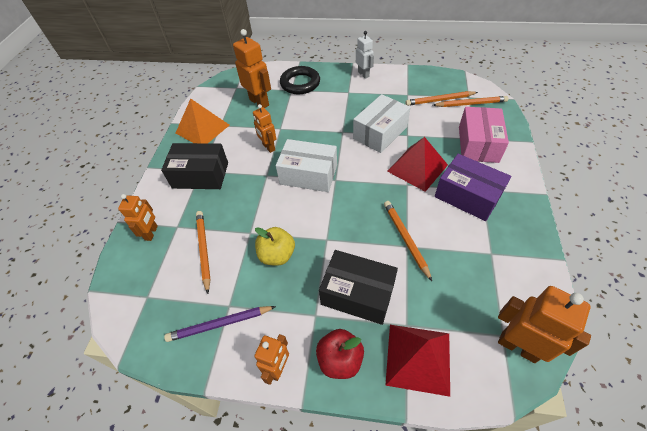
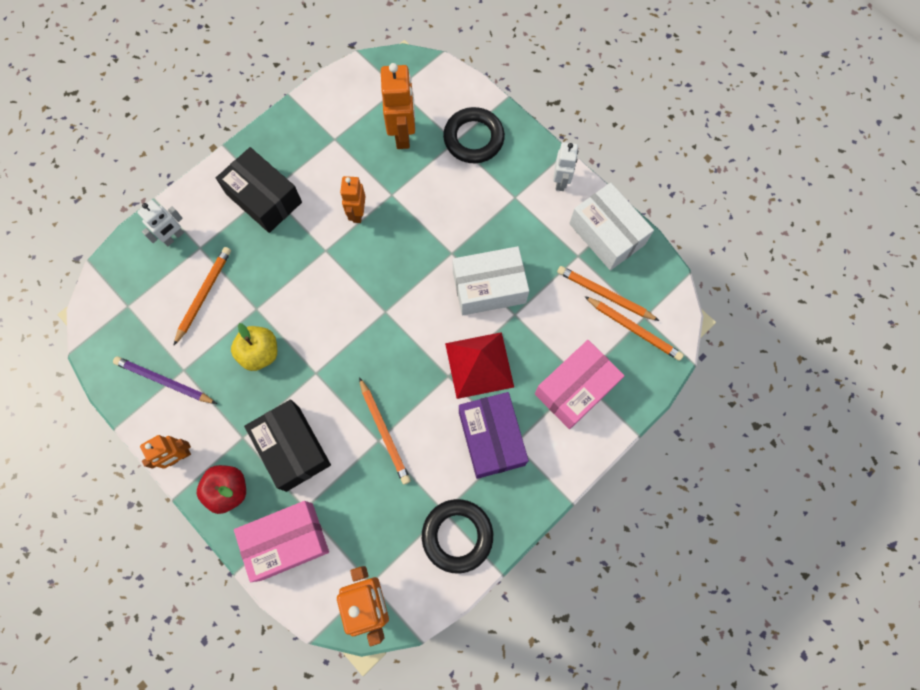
camera: 35 degrees right, 20 degrees up
orange robot [118,194,158,241] -> white robot [137,200,184,246]
orange pyramid [176,98,230,143] -> none
white box [276,139,337,192] -> white box moved to [569,183,654,271]
orange pencil [384,201,432,281] -> orange pencil turned 135 degrees clockwise [359,377,411,484]
red pyramid [385,325,450,397] -> pink box [234,501,329,582]
none -> black ring [422,499,493,573]

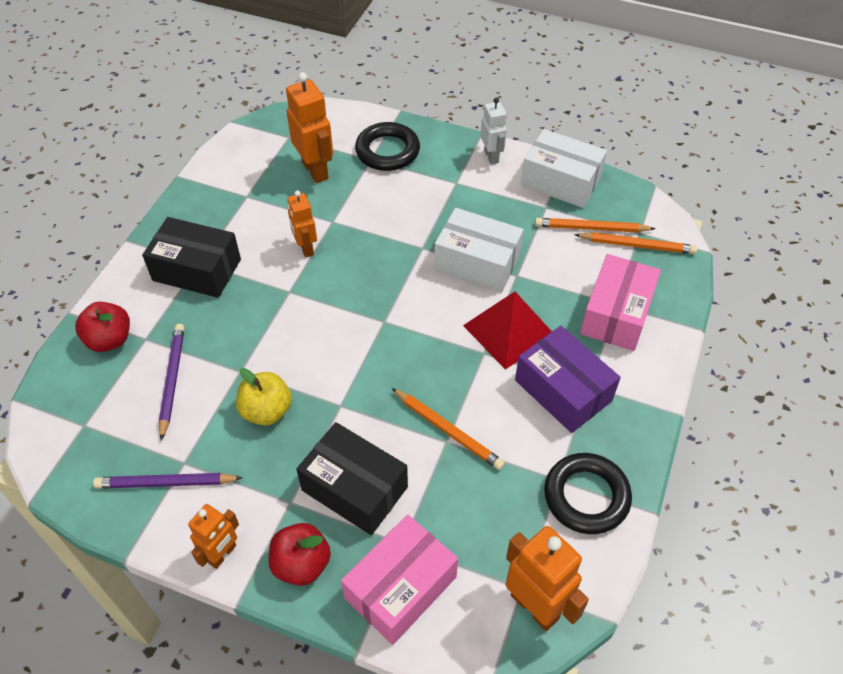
camera: 25 degrees left, 20 degrees down
white robot [137,200,184,246] -> red apple [75,302,130,352]
orange pencil [173,247,231,346] -> purple pencil [159,324,185,441]
white box [452,246,529,315] -> white box turned 60 degrees clockwise [434,208,524,292]

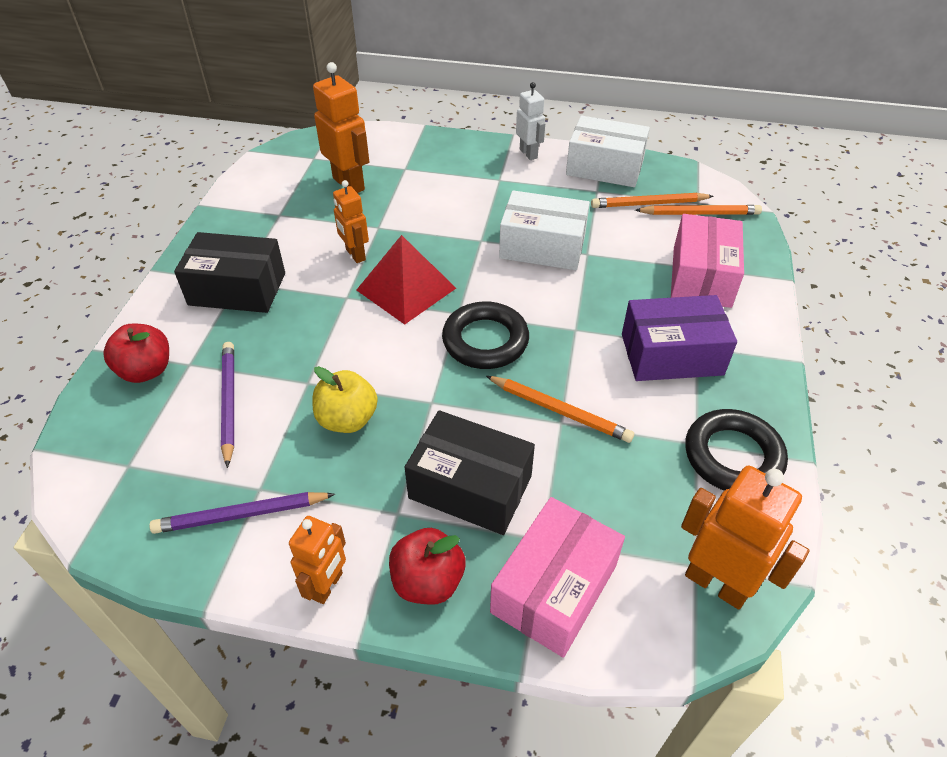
camera: 10 degrees left, 5 degrees down
black ring [355,122,420,171] -> black ring moved to [442,301,529,369]
red pyramid [463,291,552,370] -> red pyramid moved to [357,235,456,325]
purple box [515,326,620,433] -> purple box turned 45 degrees counterclockwise [622,295,737,381]

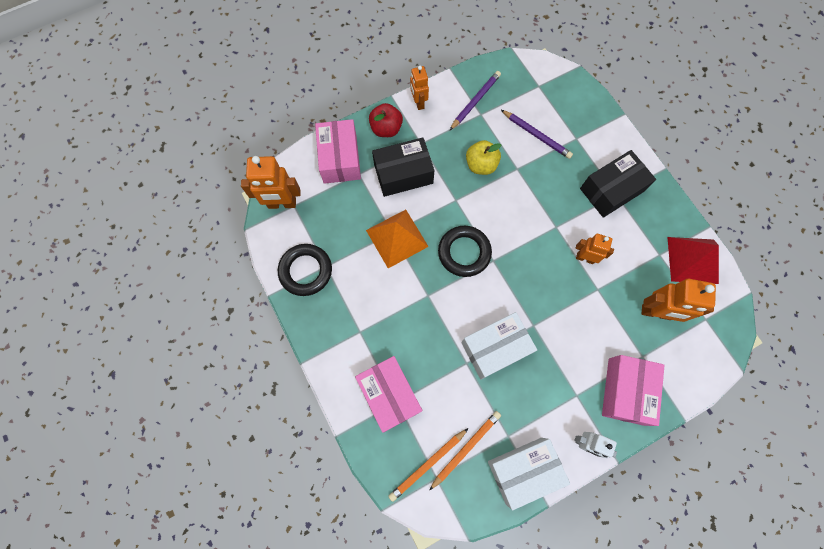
camera: 140 degrees right, 25 degrees up
red apple [103,324,169,383] -> none
red pyramid [357,235,456,325] -> red pyramid moved to [667,237,719,284]
orange pencil [486,376,634,443] -> orange pyramid [366,210,429,268]
purple box [622,295,737,381] -> none
none -> pink box [602,355,665,426]

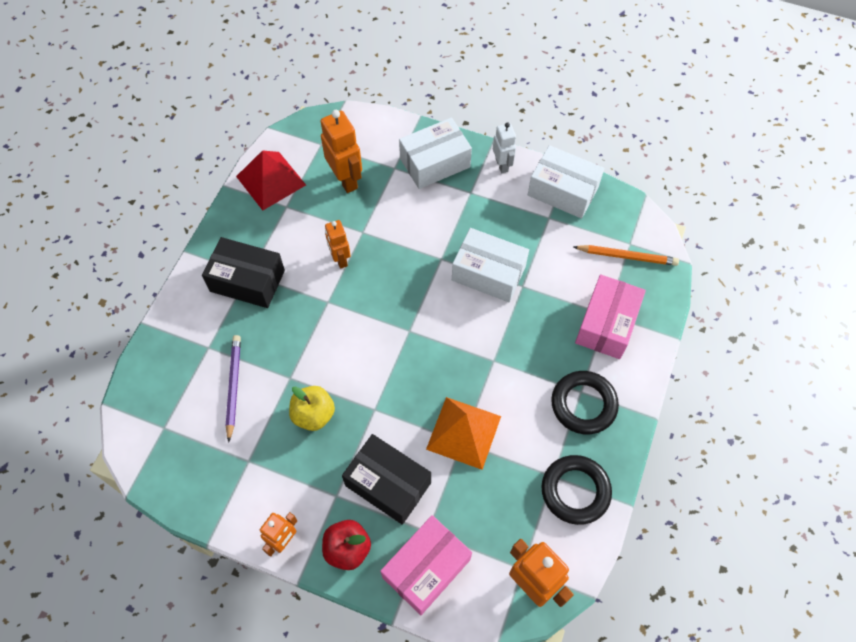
camera: 130 degrees left, 10 degrees down
orange pencil [429,411,501,491] -> none
black ring [438,226,492,277] -> black ring moved to [551,371,619,434]
purple pencil [450,71,501,130] -> none
pink box [602,355,665,426] -> white box [399,118,472,189]

